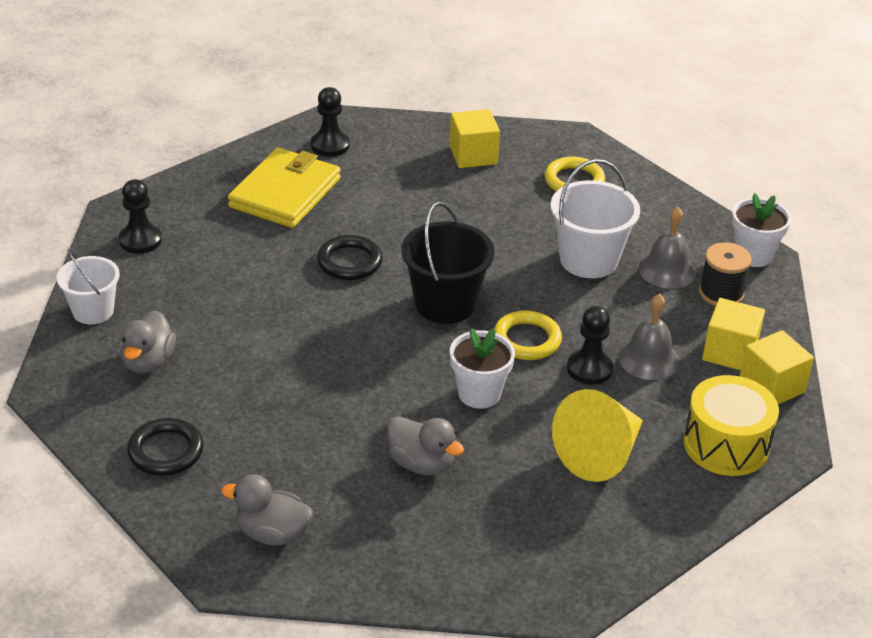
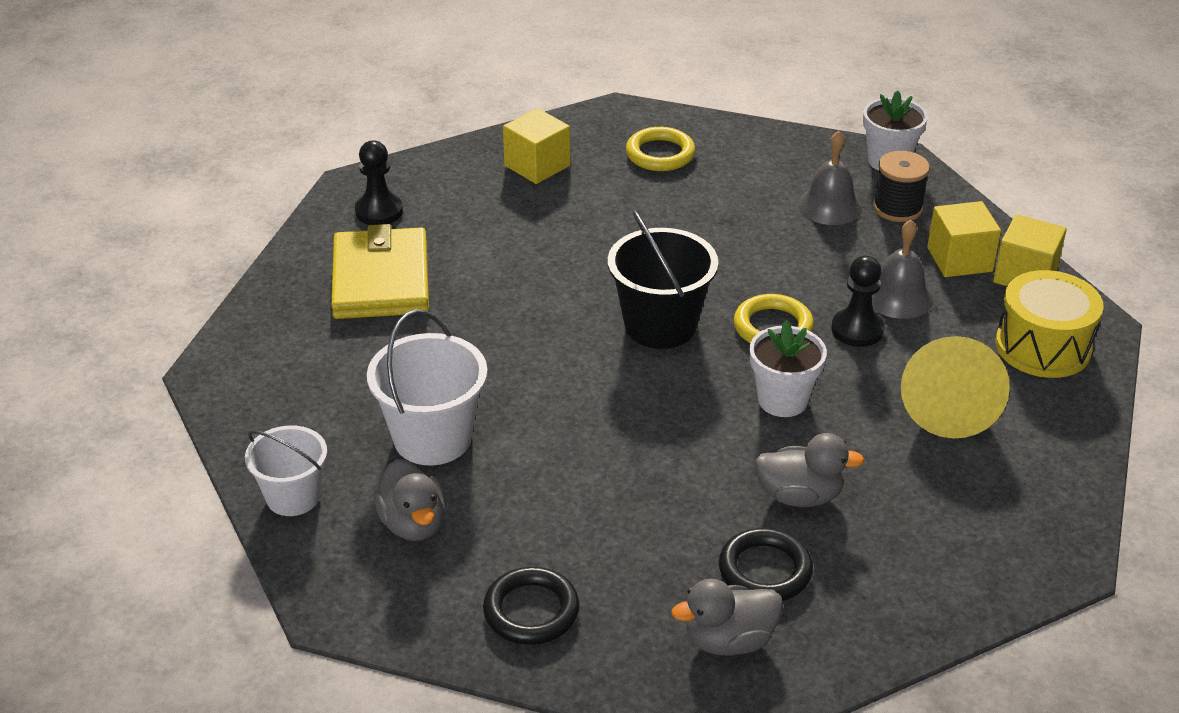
camera: 30 degrees left, 0 degrees up
black pawn [119,179,162,254] -> none
black ring [317,235,383,280] -> black ring moved to [719,528,813,601]
white bucket [550,159,640,278] -> white bucket moved to [367,309,488,465]

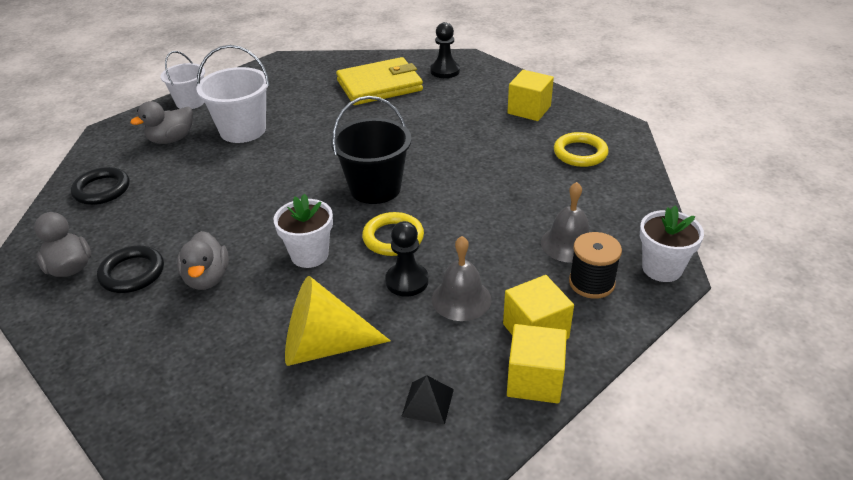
camera: 75 degrees right, 0 degrees up
yellow drum [996,270,1104,378] -> black pyramid [401,375,454,425]

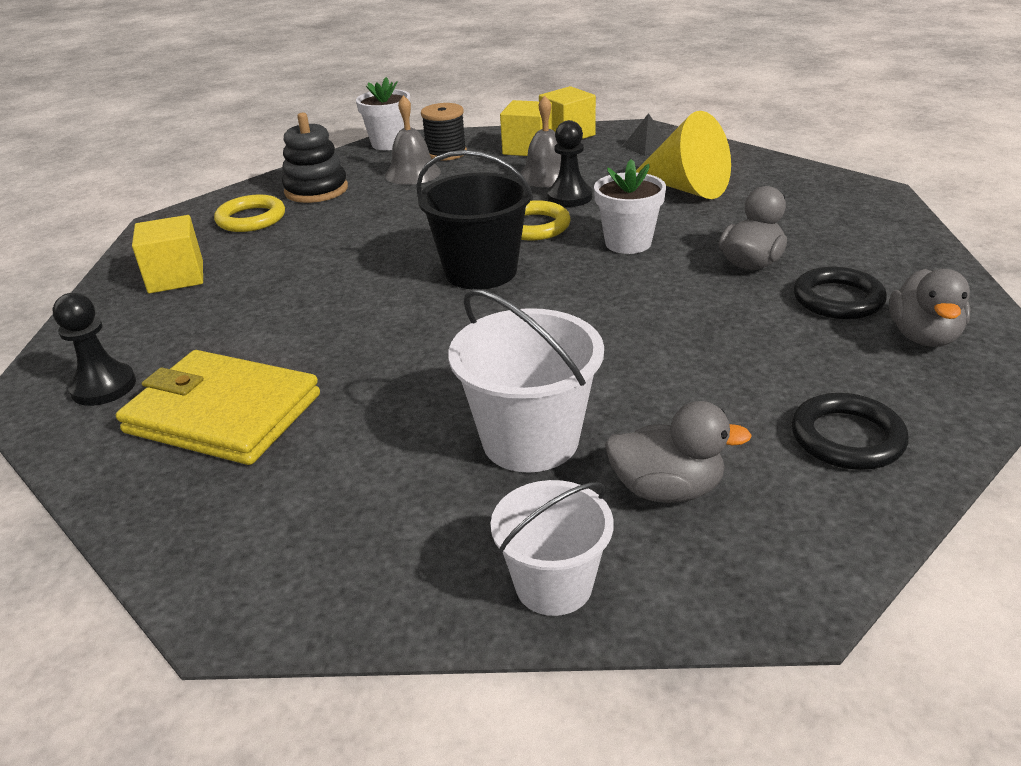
camera: 135 degrees left, 5 degrees down
none -> black stacking toy [282,113,348,203]

